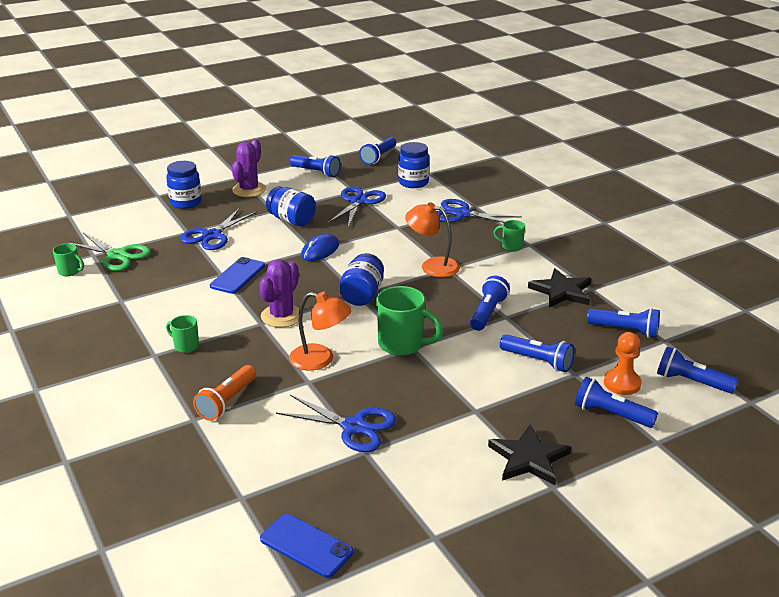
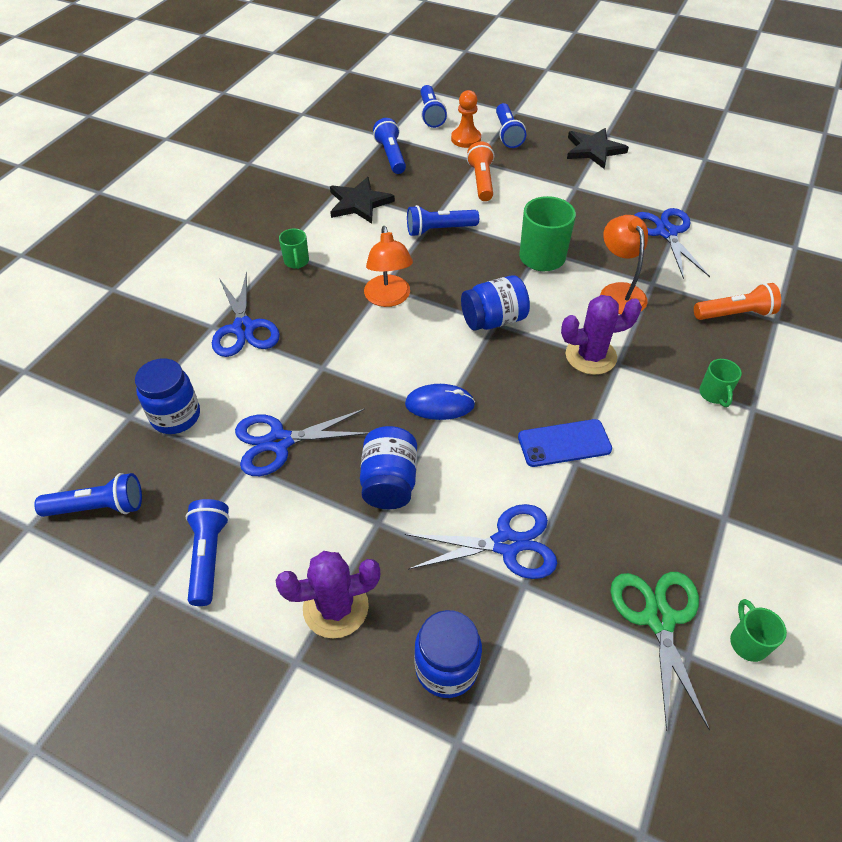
camera: 125 degrees left, 20 degrees up
blue phone [260,514,353,578] -> none
blue flashlight [500,335,575,372] -> orange flashlight [467,141,494,201]

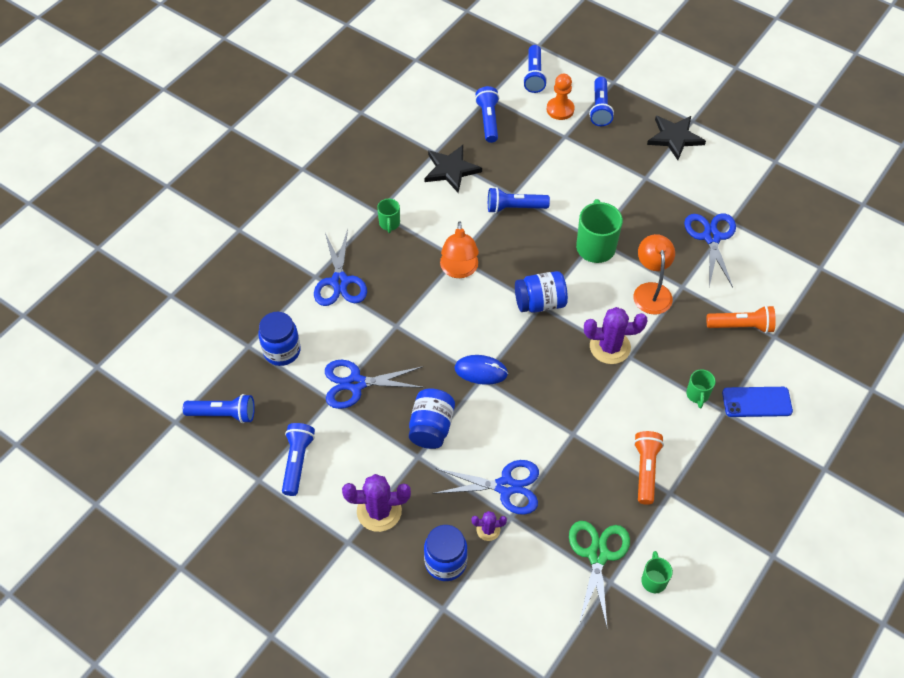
camera: 10 degrees right, 5 degrees up
orange flashlight [467,141,494,201] -> orange flashlight moved to [634,431,664,505]
blue phone [518,419,612,467] -> blue phone moved to [722,387,793,417]
none -> purple cactus [471,511,507,541]

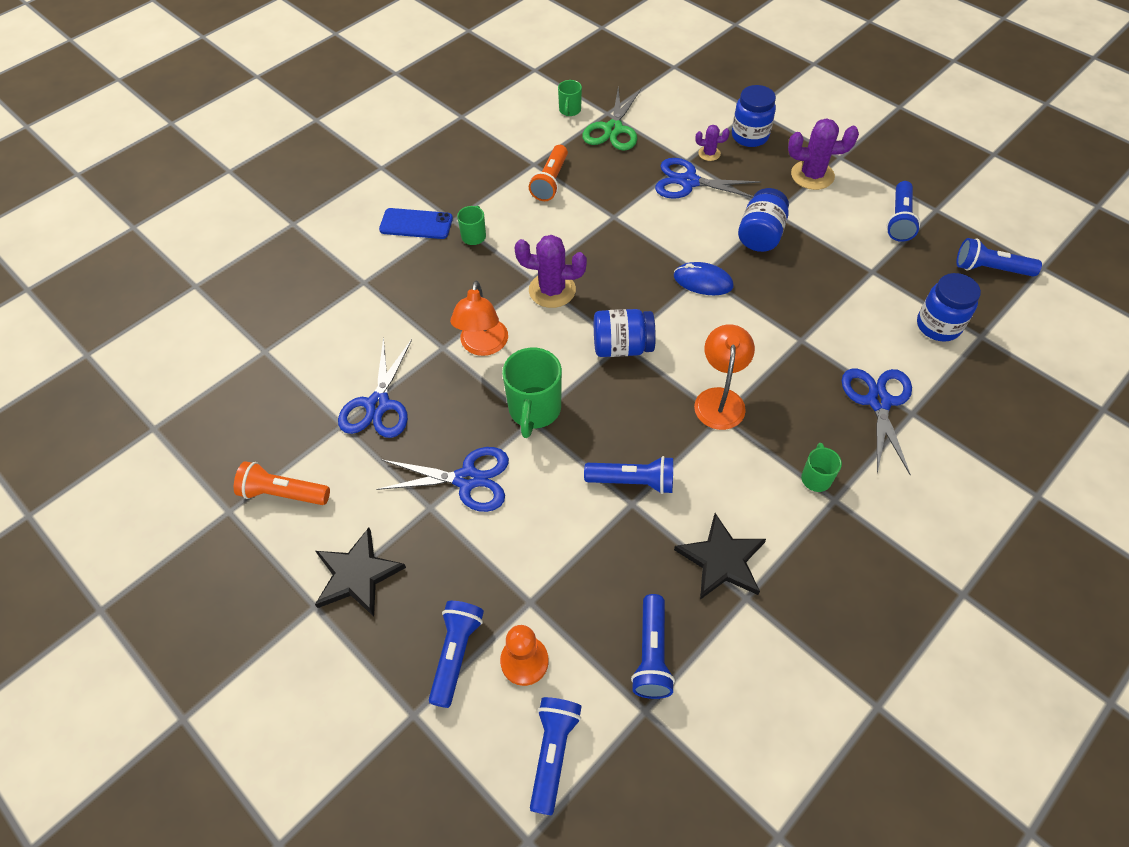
camera: 170 degrees left, 0 degrees up
blue scissors [325,360,425,409] -> blue scissors moved to [376,447,509,512]
orange flashlight [707,305,776,333] -> orange flashlight moved to [234,461,330,505]

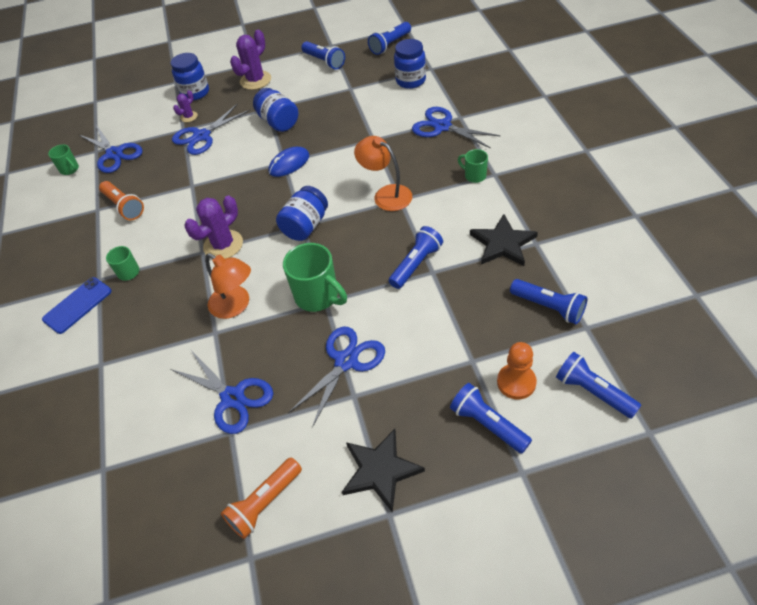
camera: 55 degrees left, 5 degrees down
green scissors [582,87,641,150] -> blue scissors [79,125,143,173]

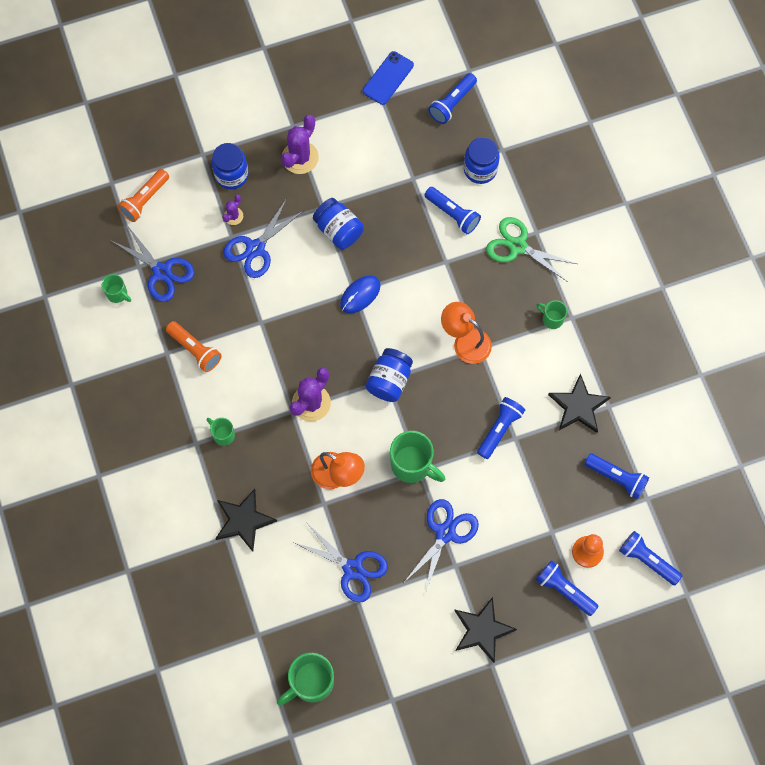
camera: 10 degrees left, 20 degrees up
blue phone [42,277,112,334] -> blue phone moved to [363,51,414,105]
orange flashlight [221,458,302,539] -> orange flashlight moved to [117,169,169,222]
blue flashlight [301,41,345,70] -> blue flashlight moved to [424,187,481,234]
blue scissors [412,107,501,148] -> green scissors [486,217,577,282]
none -> black star [215,489,277,552]
none -> green mug [277,653,334,705]

